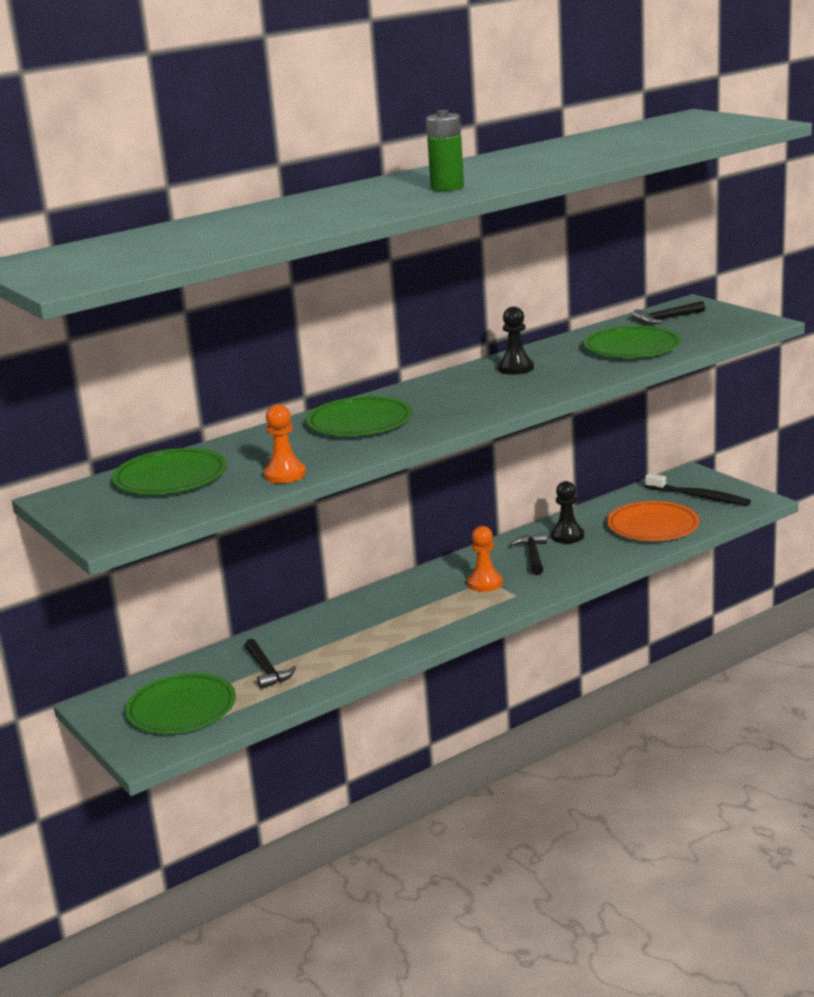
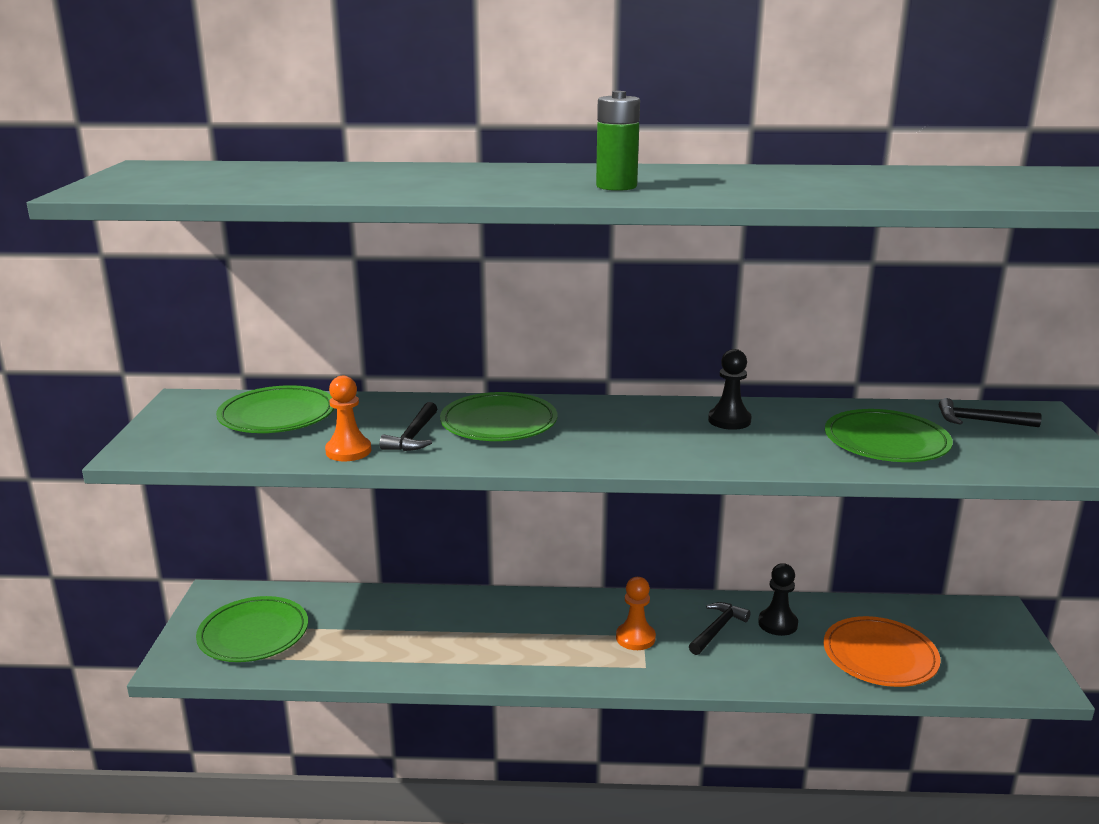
camera: 35 degrees right, 0 degrees up
black hammer [245,639,297,689] -> black hammer moved to [380,402,437,451]
black toothbrush [645,473,751,506] -> none

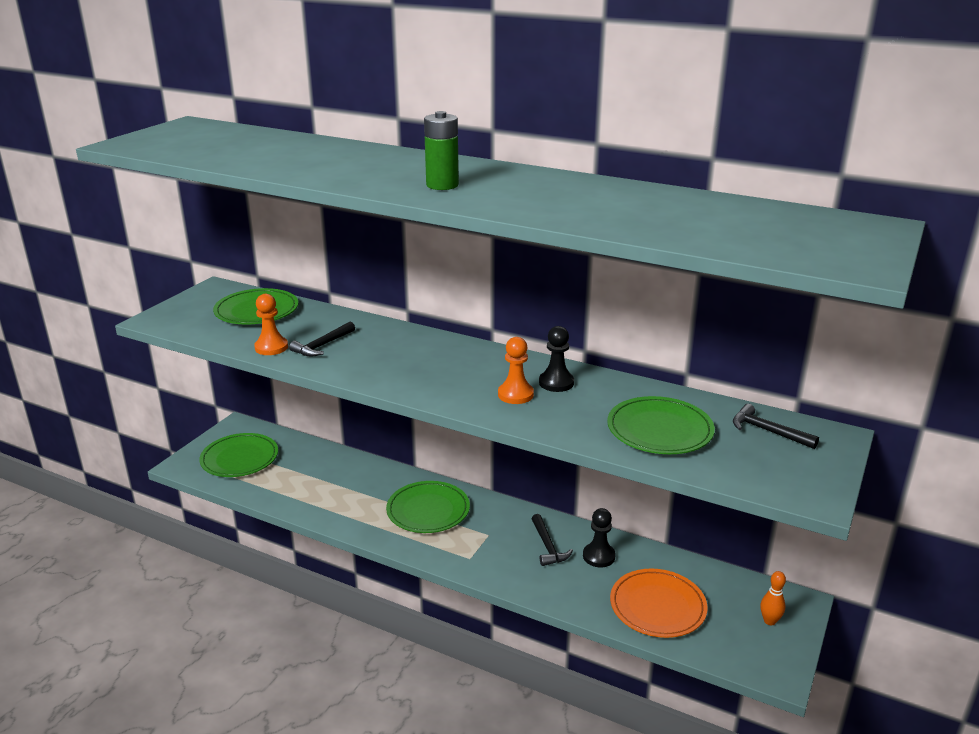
camera: 25 degrees right, 5 degrees up
green plate [440,392,557,441] -> green plate moved to [386,481,470,533]
orange pawn [616,577,656,650] -> orange pawn moved to [498,337,534,404]
black hammer [689,602,751,655] -> black hammer turned 105 degrees clockwise [531,514,573,566]
none -> orange bowling pin [760,571,786,625]

